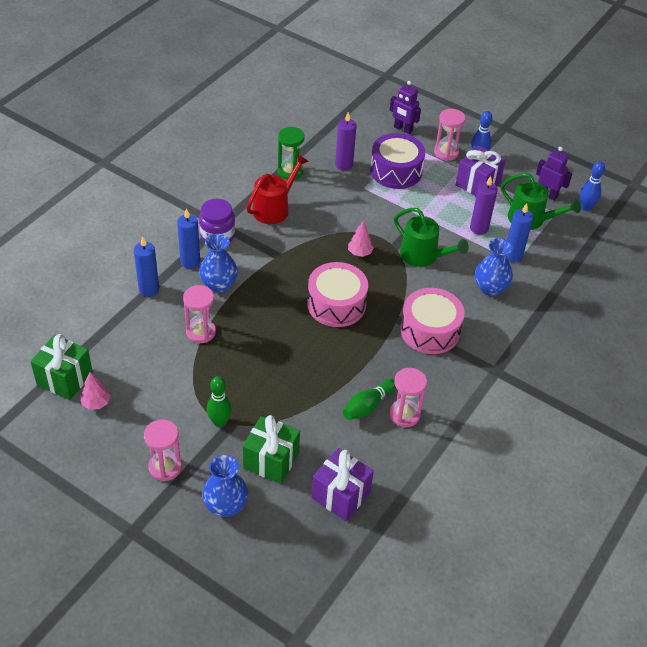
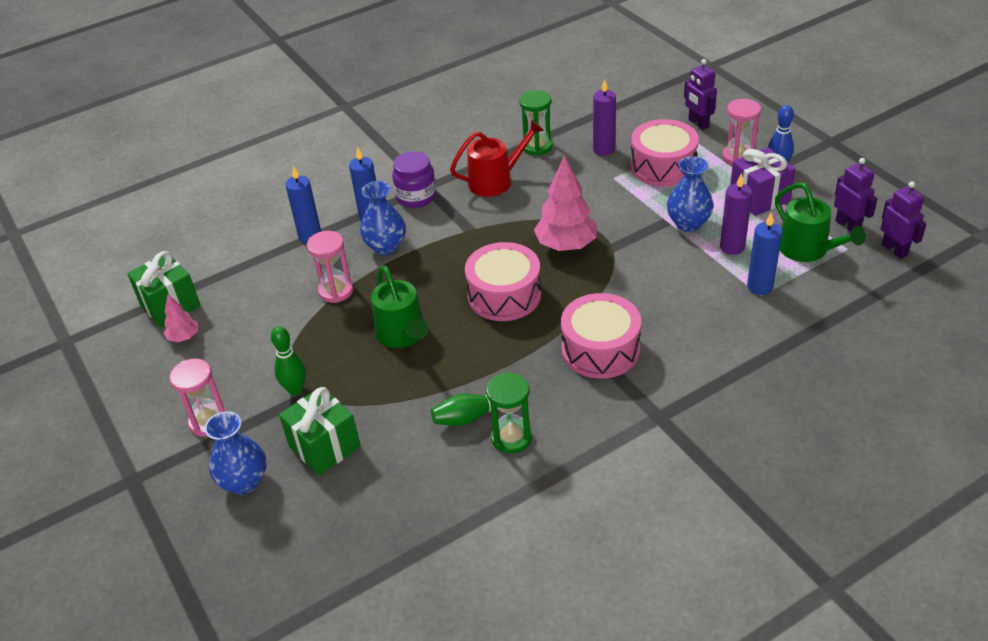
camera: 30 degrees right, 5 degrees down
purple gift [311,448,374,521] -> none
pink tree [348,220,374,257] -> pink tree [534,156,597,251], size x1.94
purple drum [370,133,425,189] -> pink drum [630,119,699,187]
pink hourglass [389,368,427,427] -> green hourglass [486,372,532,453]
green watering can [394,208,469,267] -> green watering can moved to [371,265,428,348]
blue vase [475,238,513,296] -> blue vase moved to [667,156,714,232]
blue bowling pin [580,161,605,211] -> purple robot [881,181,927,259]

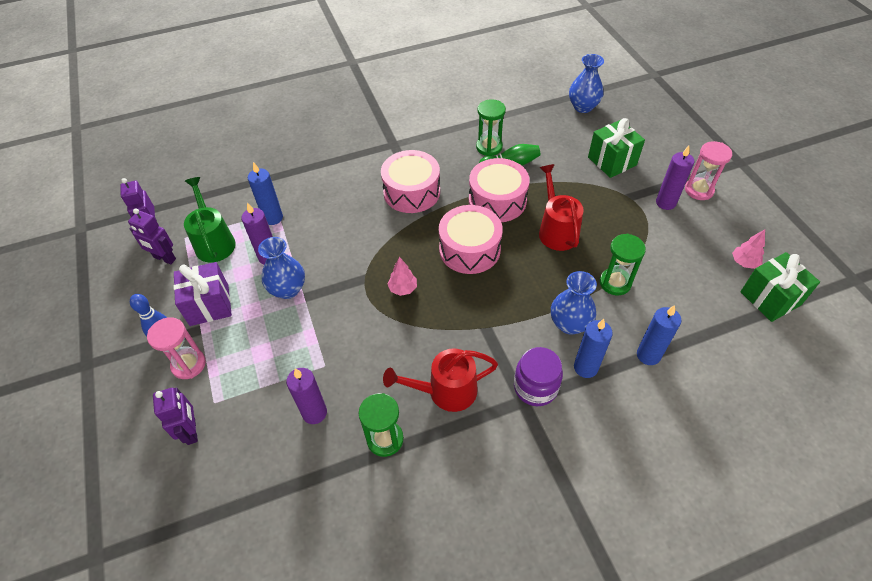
camera: 170 degrees left, 10 degrees up
blue vase [205,411,267,495] -> blue vase moved to [569,54,604,113]
green bowling pin [271,326,306,396] -> none
pink hourglass [307,231,354,303] -> green hourglass [600,234,646,295]
green watering can [371,265,428,348] -> red watering can [539,164,583,251]
pink tree [534,156,597,251] -> pink tree [388,257,417,296], size x0.52
pink drum [630,119,699,187] -> pink drum moved to [469,158,530,222]
purple robot [834,158,878,232] -> purple robot turned 45 degrees counterclockwise [128,209,176,265]
none -> purple candle [656,146,694,210]

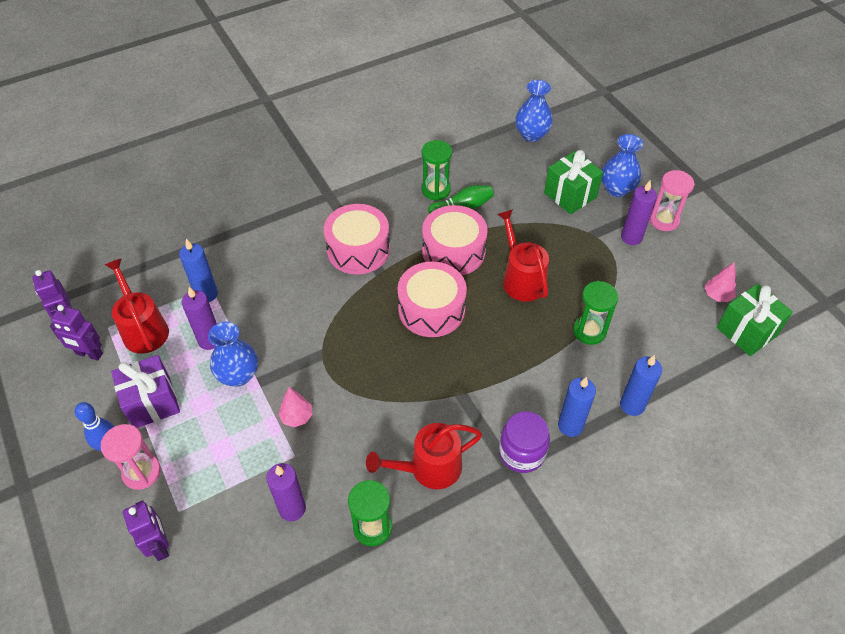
camera: 10 degrees left, 0 degrees up
green watering can [184,177,236,263] -> red watering can [105,258,169,354]
pink tree [388,257,417,296] -> pink tree moved to [278,387,313,427]
blue vase [551,271,597,335] -> blue vase moved to [602,134,643,197]

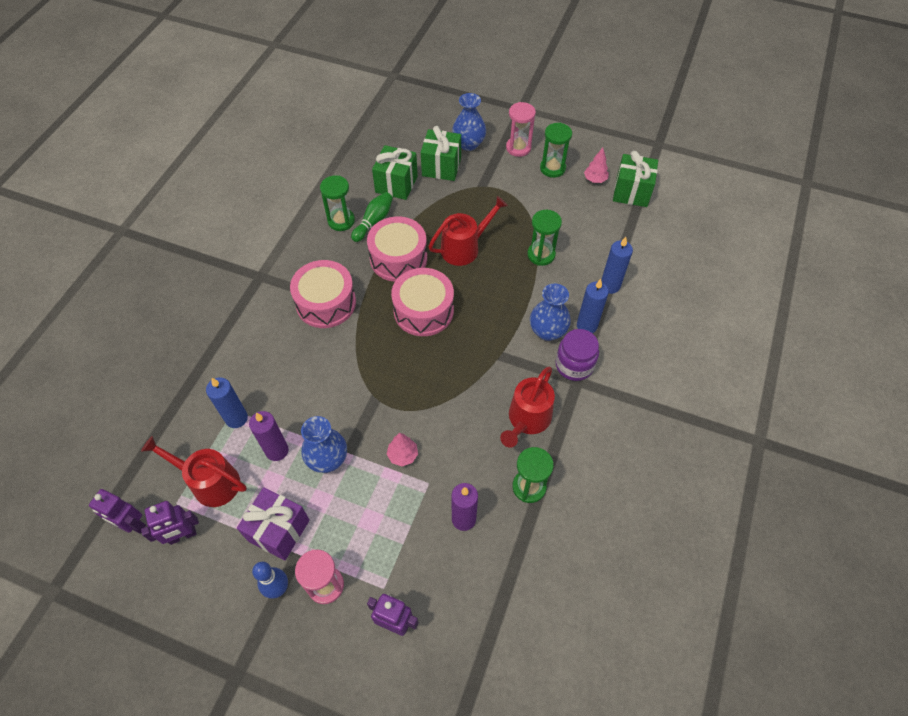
camera: 40 degrees left, 5 degrees up
red watering can [497,209,549,301] -> red watering can turned 120 degrees clockwise [428,196,508,266]
blue vase [515,80,553,142] -> blue vase moved to [530,283,571,341]
purple candle [621,181,657,245] -> none
none -> green gift [372,145,418,200]
none -> green hourglass [540,123,572,178]

